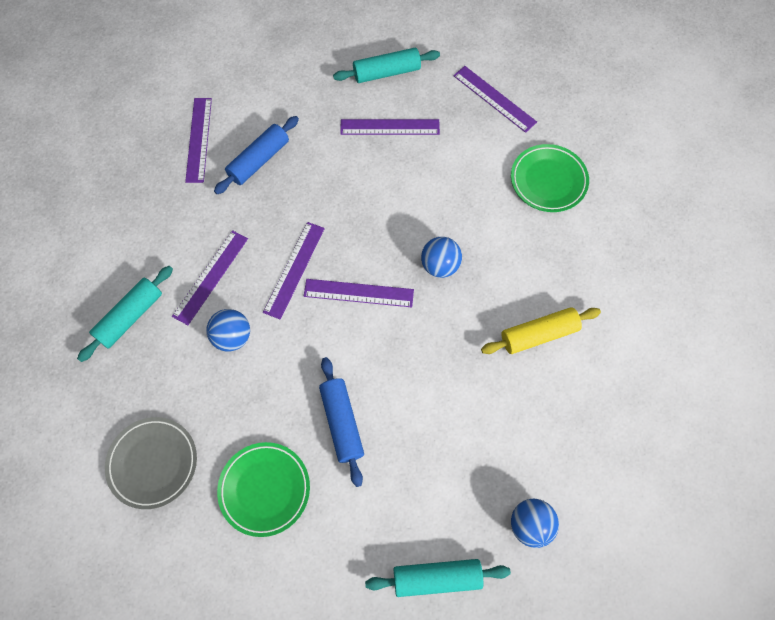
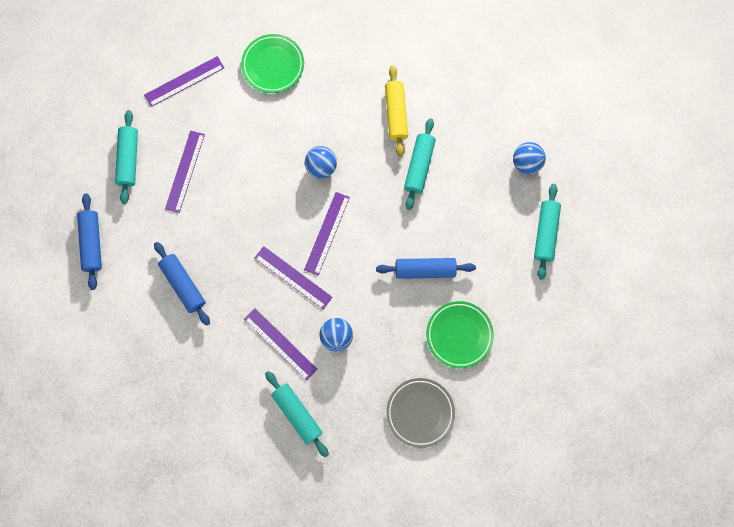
camera: 75 degrees left, 10 degrees up
purple ruler [185,98,212,183] -> none
none -> blue rolling pin [77,193,102,290]
none -> turquoise rolling pin [404,118,436,210]

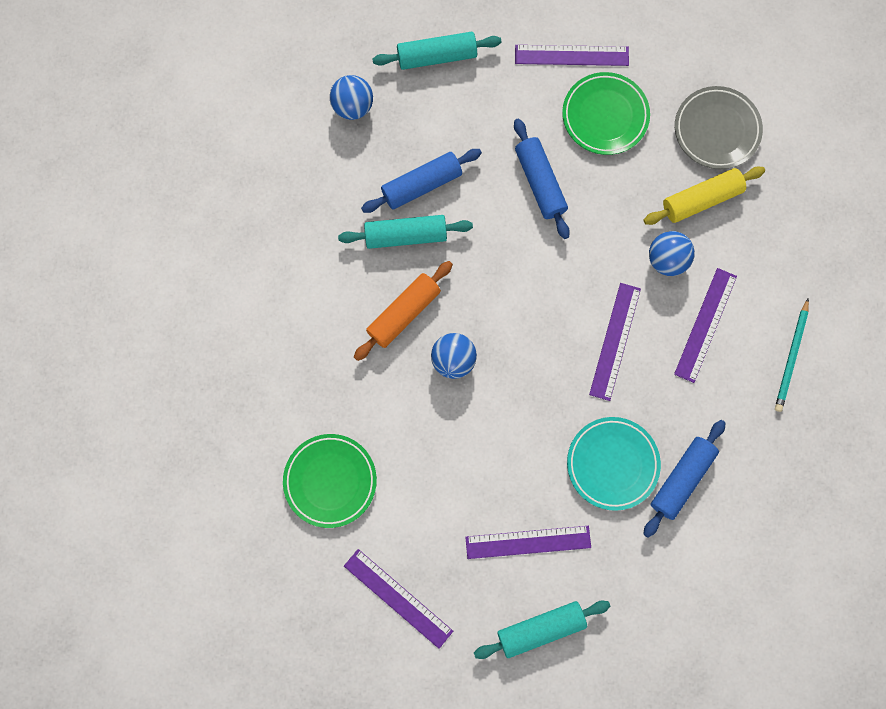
camera: 110 degrees left, 0 degrees up
blue rolling pin [77,193,102,290] -> blue rolling pin moved to [361,149,482,213]
turquoise rolling pin [265,371,329,457] -> none
purple ruler [304,192,350,275] -> purple ruler moved to [515,45,629,66]
yellow rolling pin [385,65,408,157] -> yellow rolling pin moved to [643,167,765,225]
none -> orange rolling pin [354,261,453,361]
none -> turquoise plate [567,417,661,511]
none -> turquoise pencil [775,299,809,412]

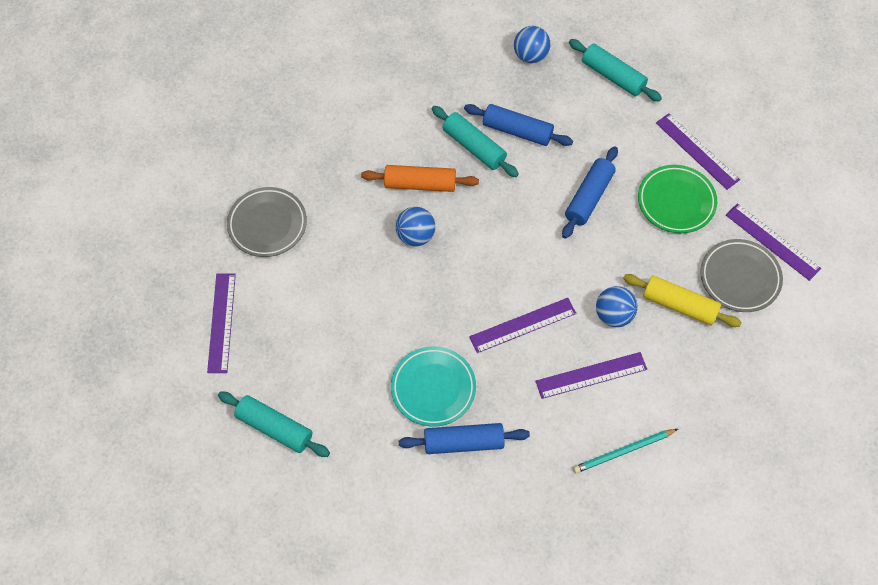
camera: 50 degrees right, 15 degrees down
green plate [283,434,377,528] -> grey plate [227,187,307,257]
purple ruler [465,526,591,559] -> purple ruler moved to [726,203,821,281]

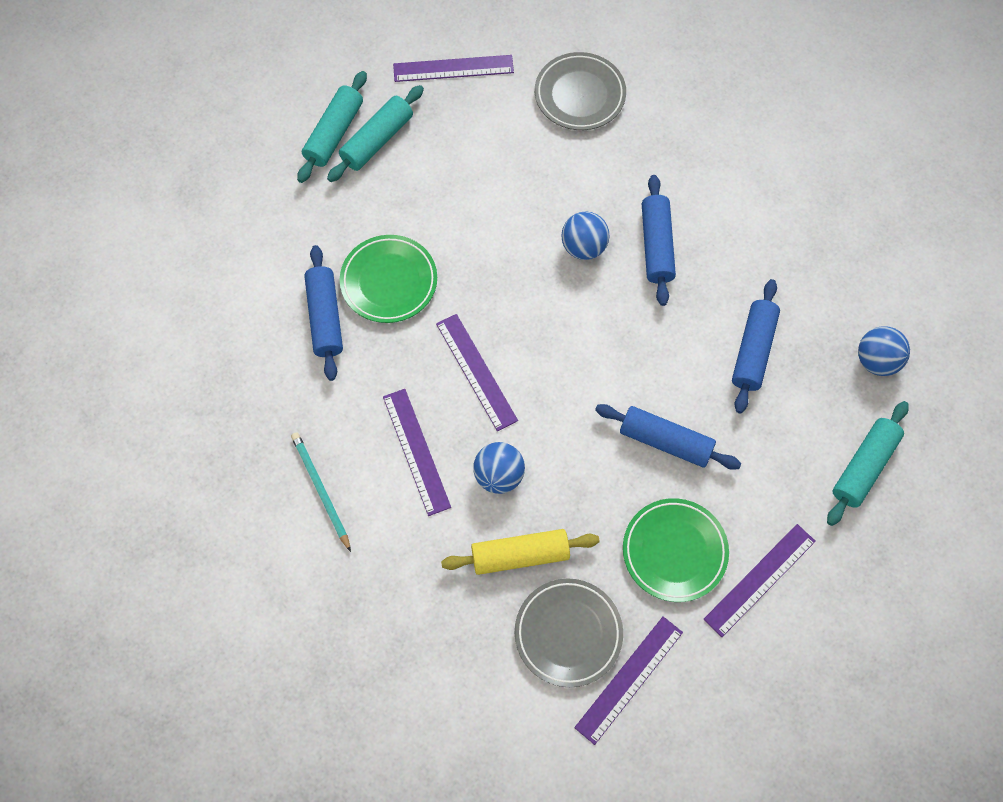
camera: 85 degrees right, 5 degrees up
orange rolling pin [361,165,479,192] -> blue rolling pin [642,175,676,306]
turquoise plate [391,346,476,427] -> green plate [340,235,437,323]
turquoise rolling pin [432,106,519,177] -> turquoise rolling pin moved to [327,85,424,182]
yellow rolling pin [623,274,742,327] -> yellow rolling pin turned 60 degrees clockwise [441,529,600,575]

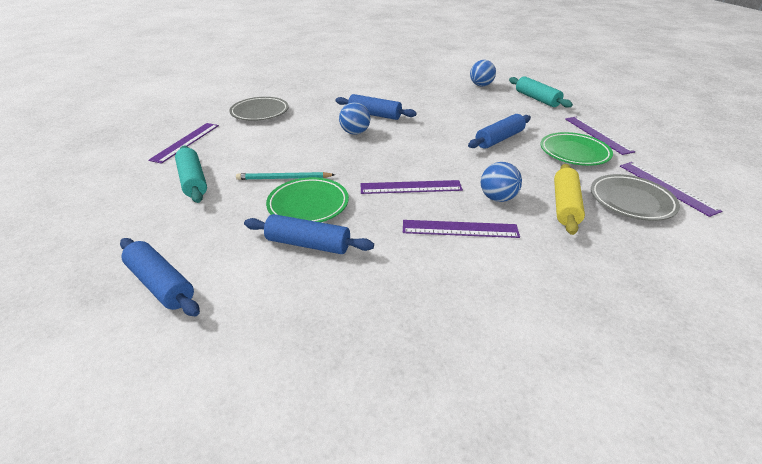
camera: 65 degrees left, 30 degrees down
turquoise pencil [291,432,351,552] -> turquoise pencil moved to [236,172,335,180]
turquoise rolling pin [297,71,367,183] -> none
blue rolling pin [732,279,780,413] -> blue rolling pin moved to [120,238,200,316]

